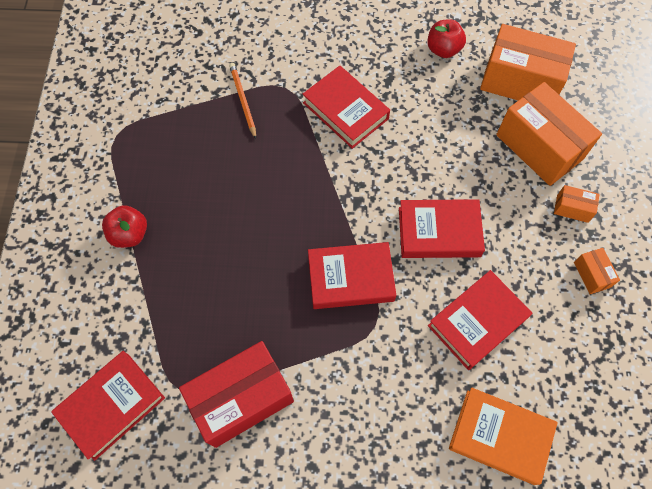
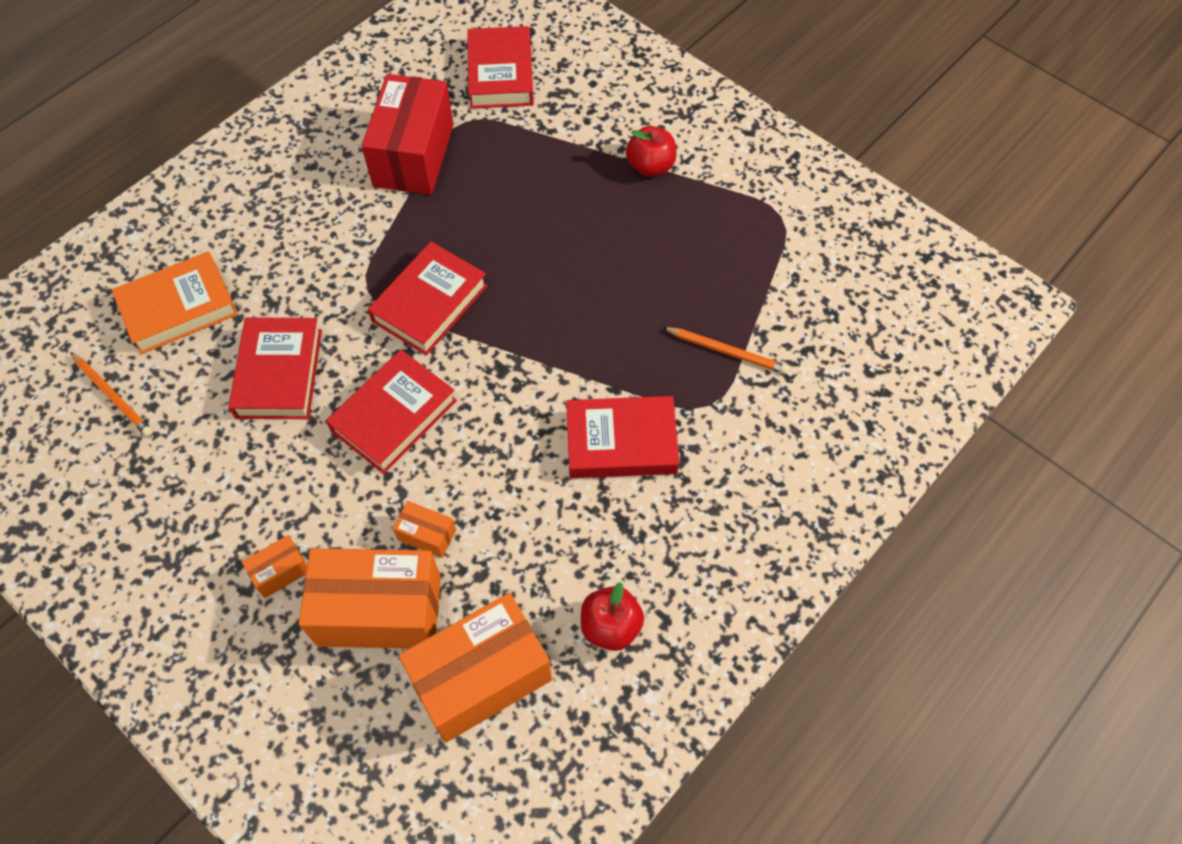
camera: 130 degrees right, 5 degrees down
orange box [574,248,620,294] -> orange box moved to [393,501,456,558]
none -> orange pencil [70,352,153,437]

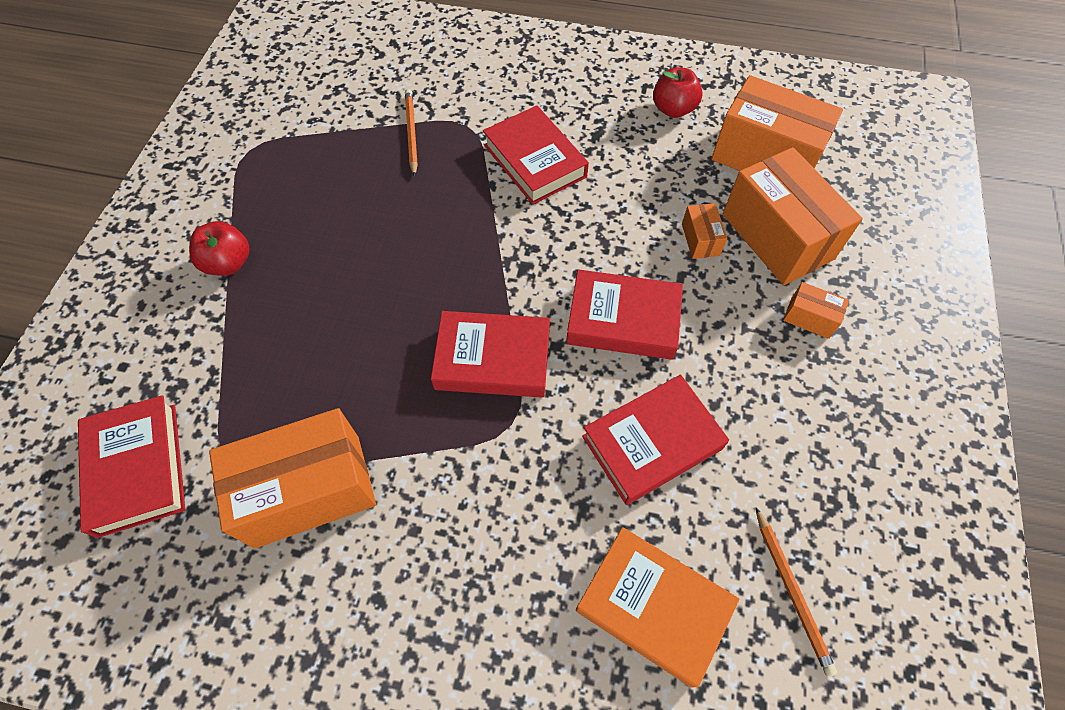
camera: 120 degrees left, 0 degrees up
orange pencil [70,352,153,437] -> orange pencil turned 150 degrees clockwise [756,507,837,677]
red box [361,74,453,195] -> orange box [209,408,376,548]
red book [467,26,534,109] -> red book turned 75 degrees counterclockwise [78,395,185,538]

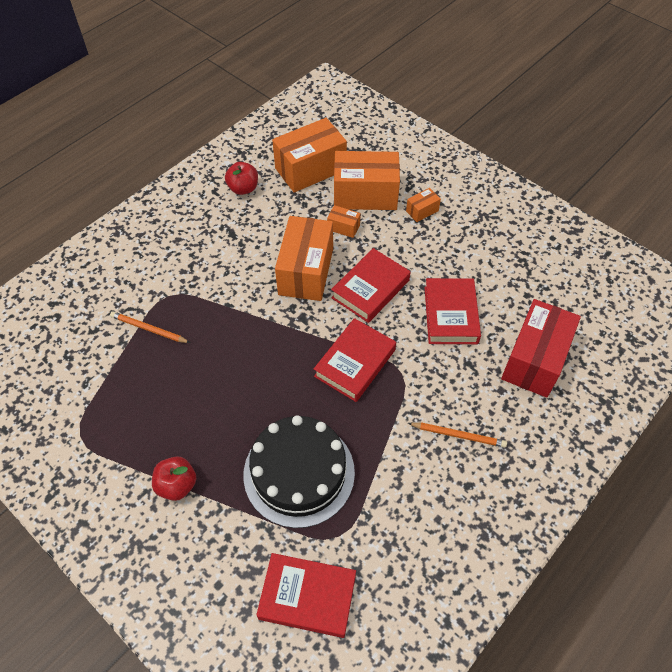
camera: 60 degrees left, 5 degrees down
orange box [209,408,376,548] -> orange box moved to [275,216,333,301]
red book [483,105,589,205] -> none
orange book [576,527,739,688] -> red box [501,299,581,398]
orange pencil [756,507,837,677] -> orange pencil moved to [408,422,507,447]
none -> black cake [243,415,355,528]

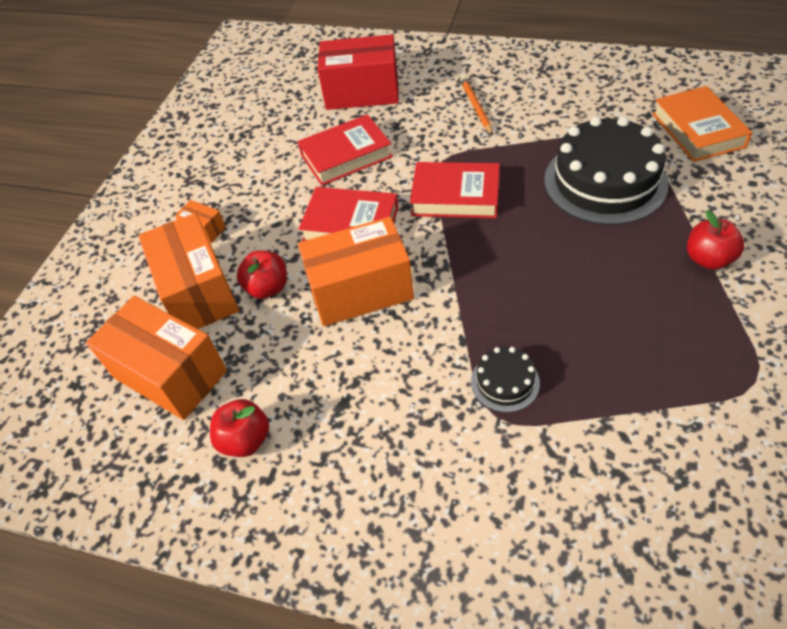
camera: 110 degrees left, 5 degrees down
orange pencil [110,311,190,343] -> none
red book [256,553,356,638] -> orange book [652,86,752,162]
orange box [327,205,361,238] -> red apple [237,250,287,299]
none -> black cake [471,347,540,412]

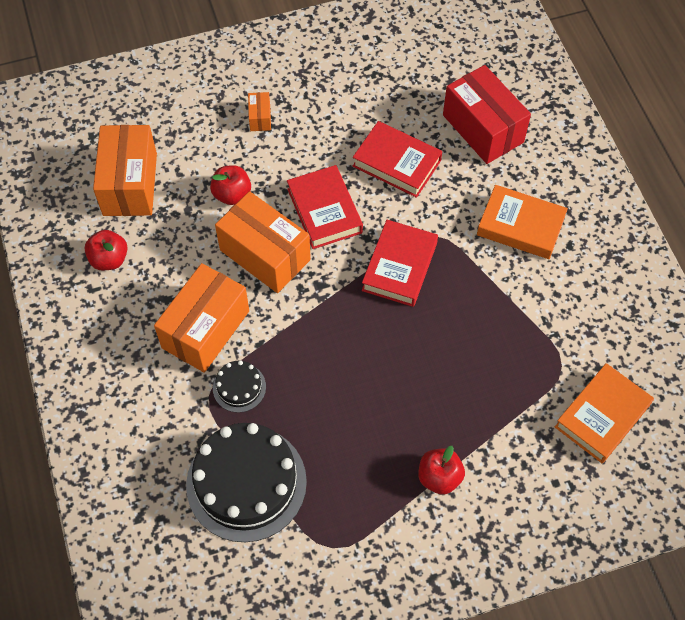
camera: 50 degrees right, 10 degrees up
orange box [138,213,239,329] -> orange box moved to [154,263,249,373]
red book [410,162,500,218] -> red book turned 45 degrees clockwise [362,220,438,307]
orange pencil [460,76,493,135] -> orange book [477,185,568,259]
black cake [544,117,668,225] -> black cake moved to [186,423,307,542]

